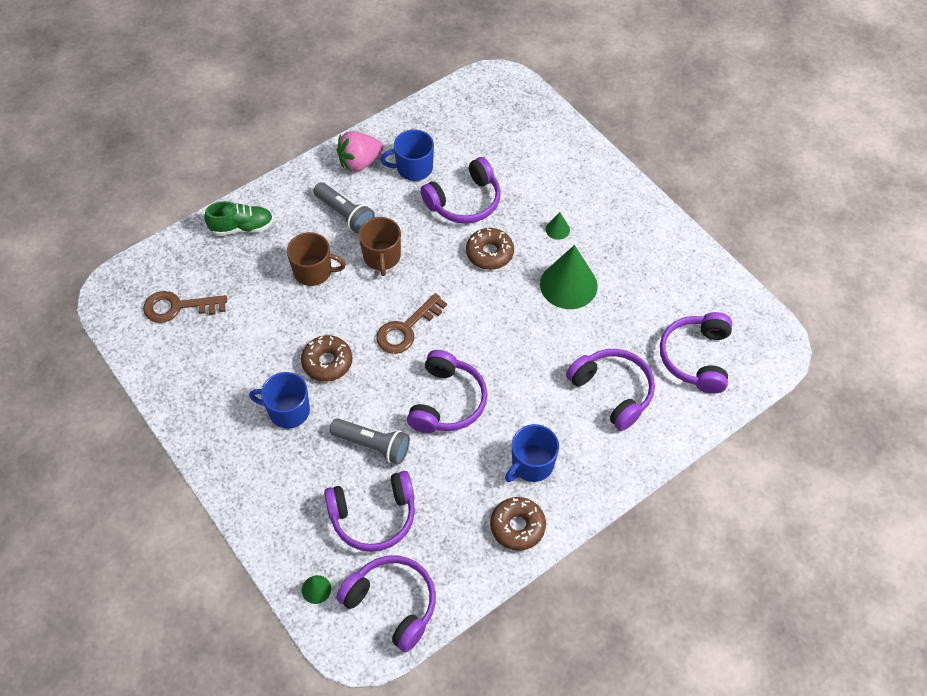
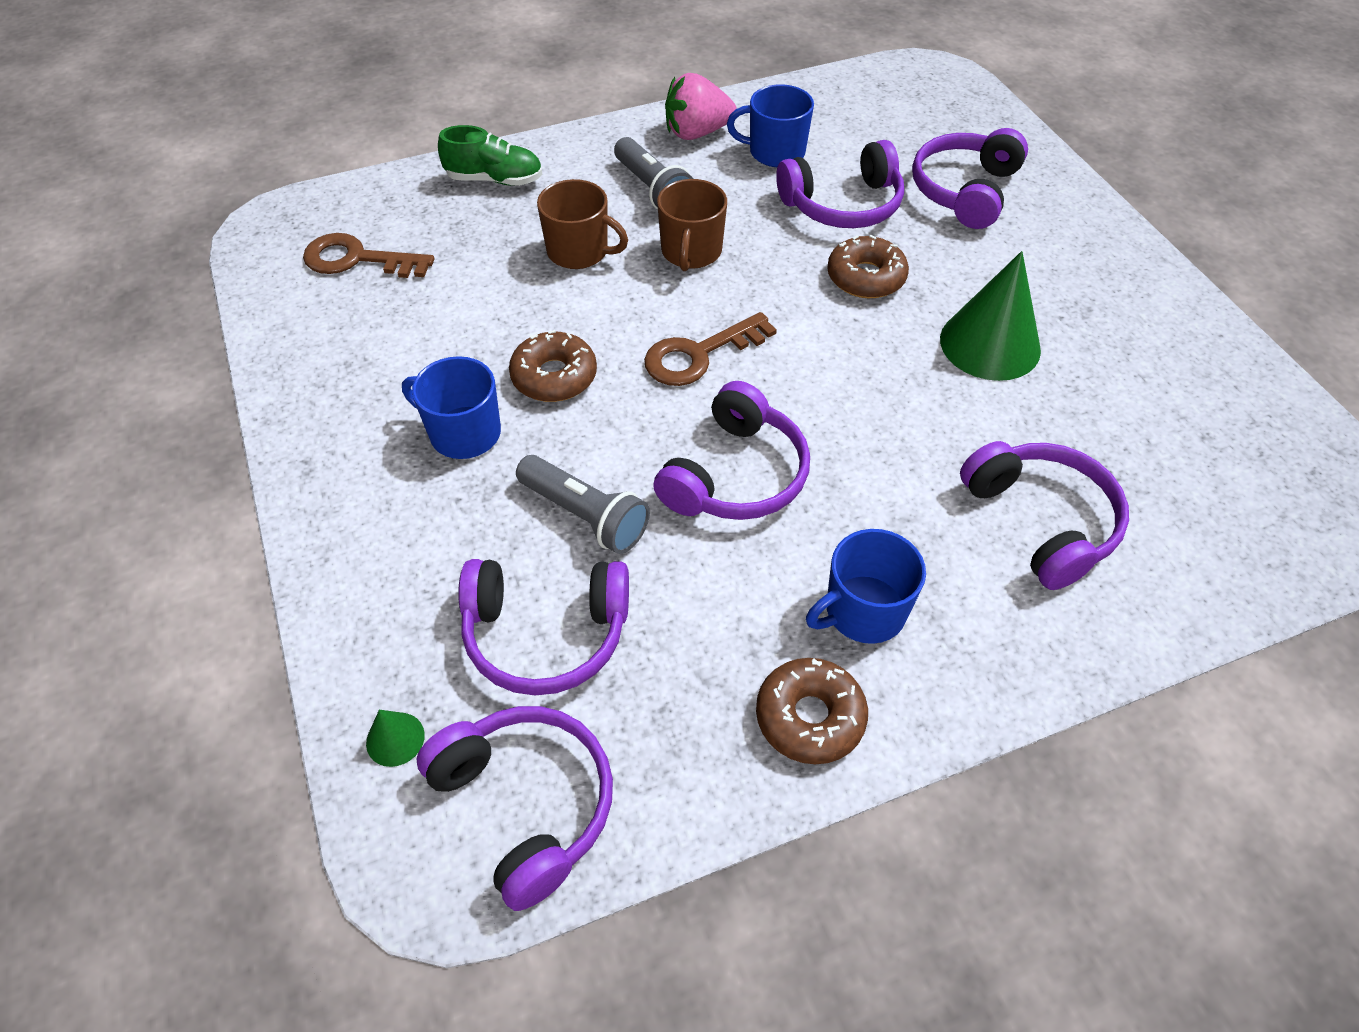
camera: 15 degrees right, 5 degrees down
green cone [546,212,570,240] -> none
purple headphones [660,312,732,394] -> purple headphones moved to [912,128,1028,229]

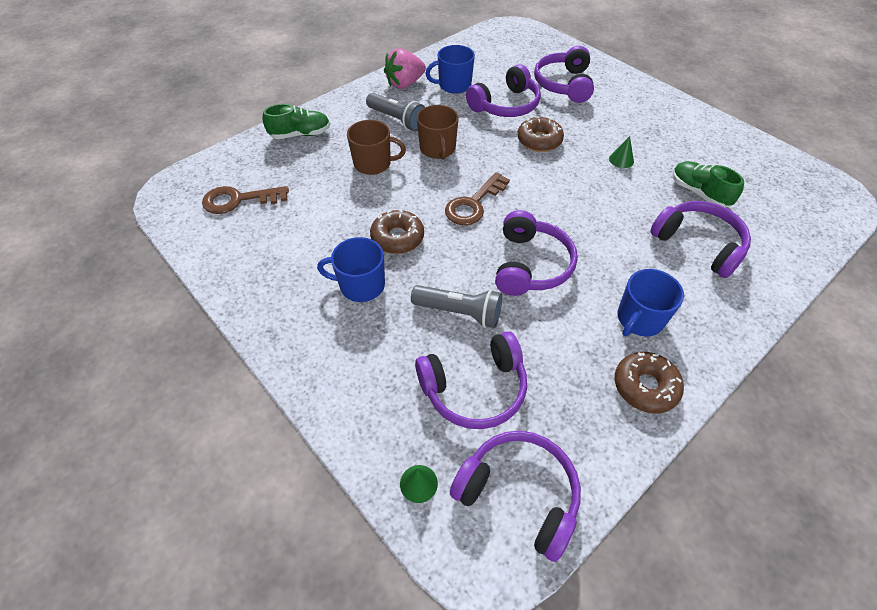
camera: 20 degrees left, 0 degrees up
green cone [940,251,1041,381] -> green cone [609,136,634,168], size x0.44
none -> green shoe [673,161,744,207]

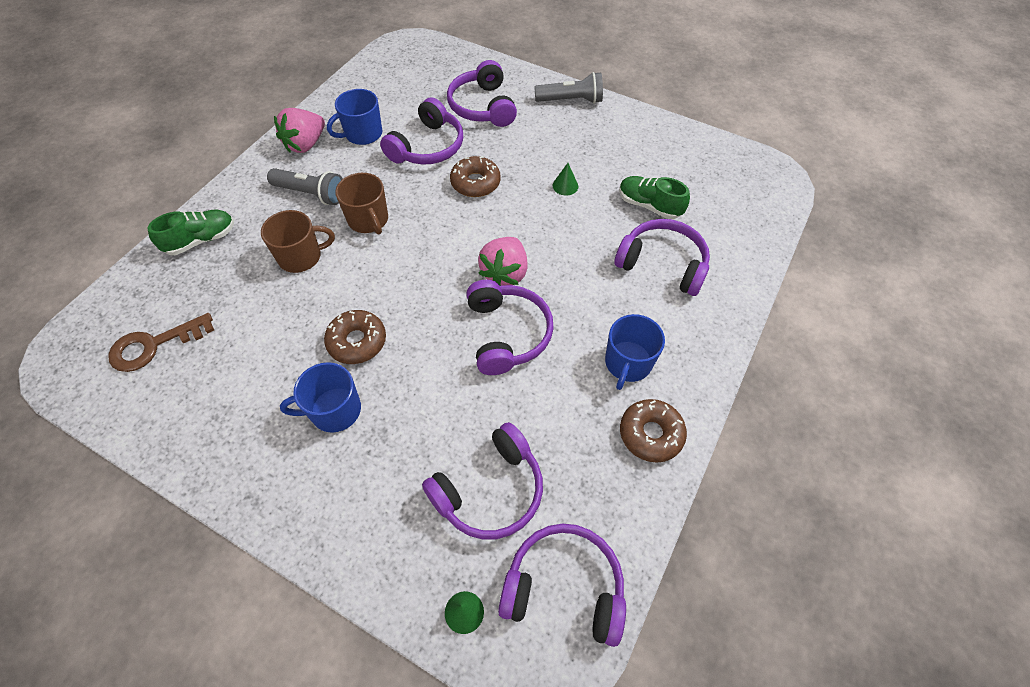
camera: 20 degrees left, 5 degrees up
grey flashlight [411,285,502,328] -> grey flashlight moved to [534,72,603,104]
brown key [445,172,510,225] -> none
none -> pink strawberry [478,237,528,286]

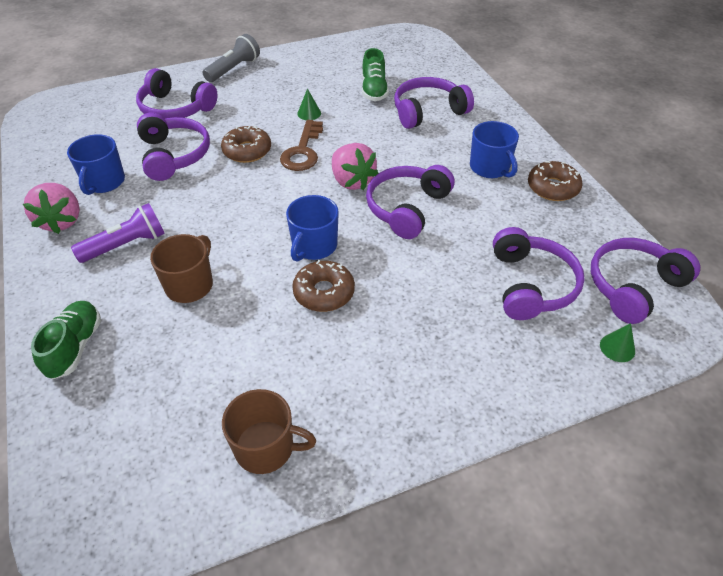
camera: 50 degrees left, 10 degrees down
brown key [108,313,214,372] -> brown key moved to [280,120,323,171]
grey flashlight [267,168,343,205] -> purple flashlight [71,203,165,263]
blue mug [280,362,361,433] -> blue mug moved to [286,195,339,262]
brown mug [335,173,388,235] -> brown mug moved to [222,389,316,474]
purple headphones [466,280,554,375] -> purple headphones turned 90 degrees counterclockwise [366,165,455,239]
green shoe [619,176,690,219] -> green shoe turned 75 degrees counterclockwise [362,48,389,101]

